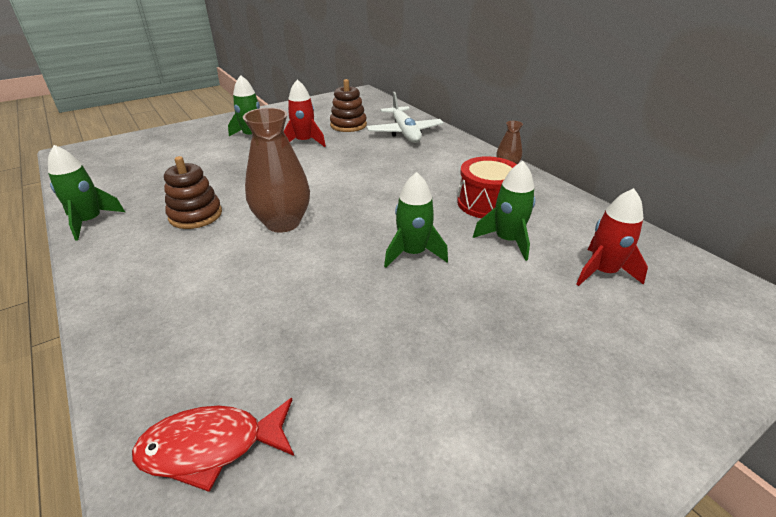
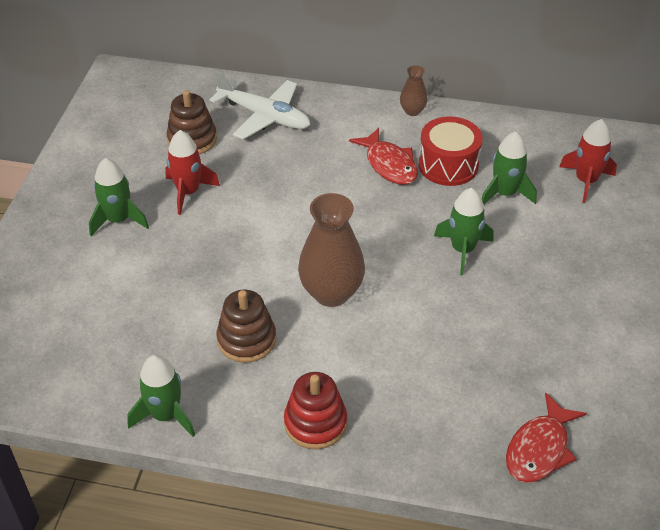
camera: 45 degrees left, 10 degrees up
none -> red stacking toy [284,372,347,449]
none -> red fish [349,128,418,185]

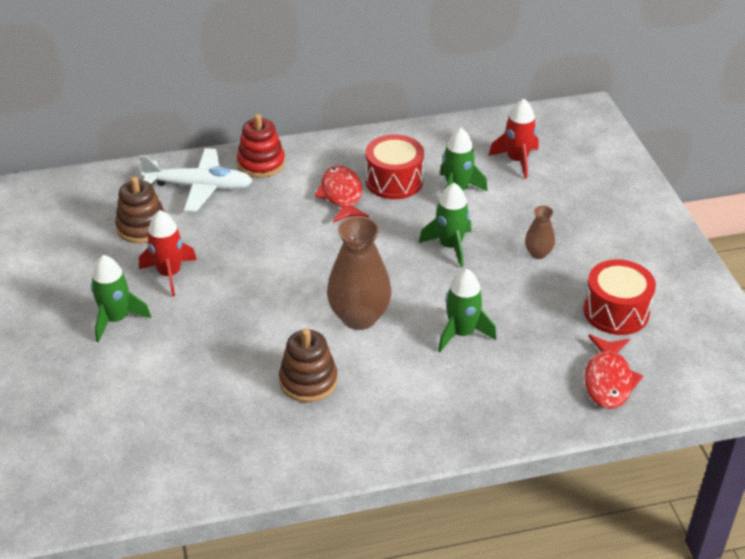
camera: 25 degrees left, 5 degrees down
green rocket [127,355,195,437] -> green rocket moved to [438,269,497,352]
red stacking toy [284,372,347,449] -> red stacking toy moved to [237,114,285,178]
red fish [349,128,418,185] -> red fish turned 135 degrees counterclockwise [315,166,369,223]
brown vase [400,65,427,116] -> brown vase moved to [525,206,555,259]
none -> red drum [583,259,656,335]

